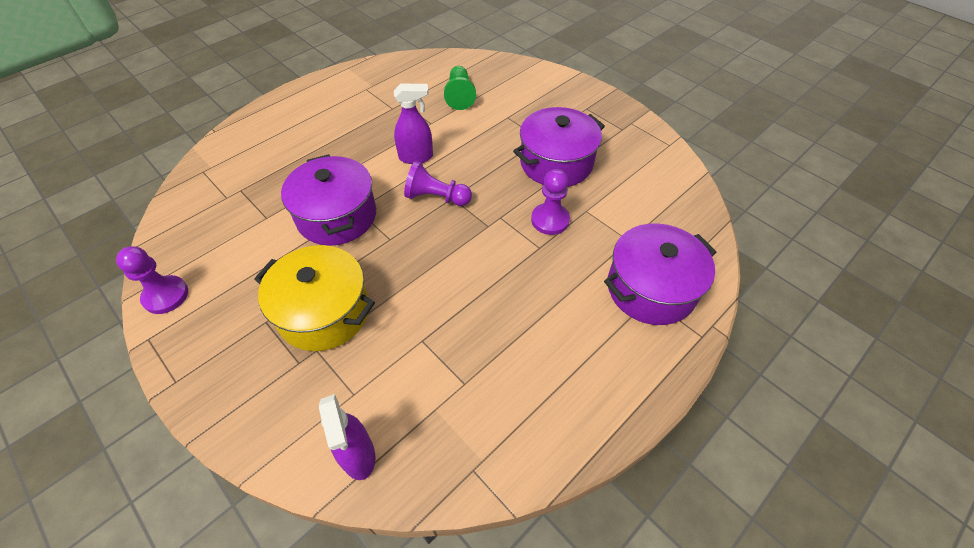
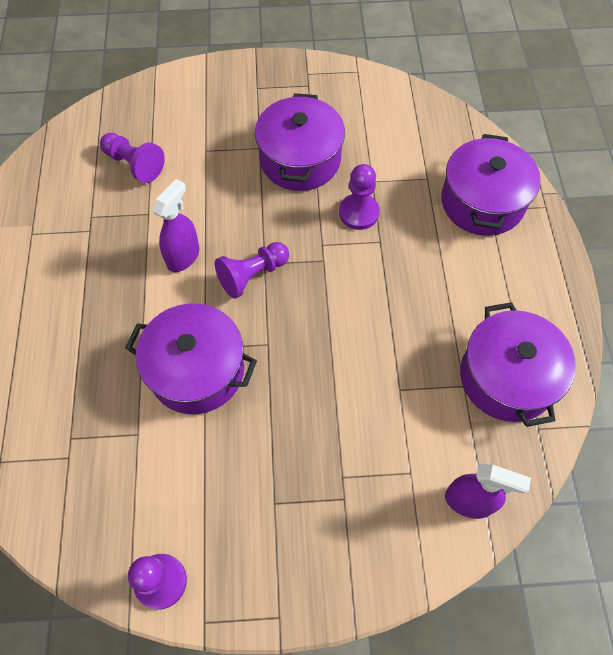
camera: 50 degrees left, 10 degrees up
yellow pot [254,245,375,351] -> none
green pawn [444,66,476,110] -> purple pawn [100,133,165,183]
none -> purple pot [460,302,576,427]

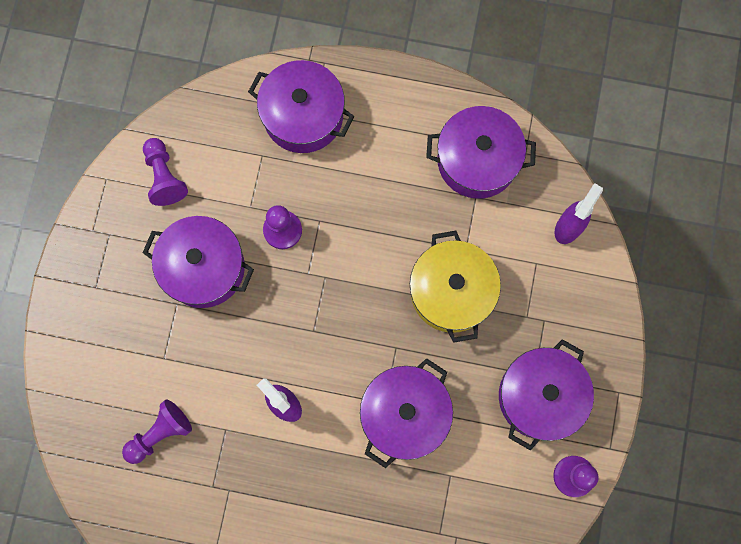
camera: 75 degrees left, 15 degrees up
purple pawn [215,242,289,299] -> purple pawn moved to [143,138,188,206]
none -> yellow pot [410,231,501,343]
none -> purple pot [499,339,594,450]

